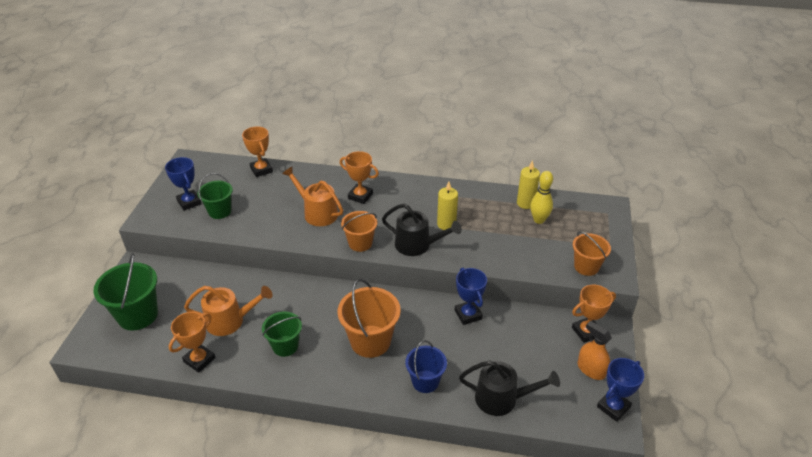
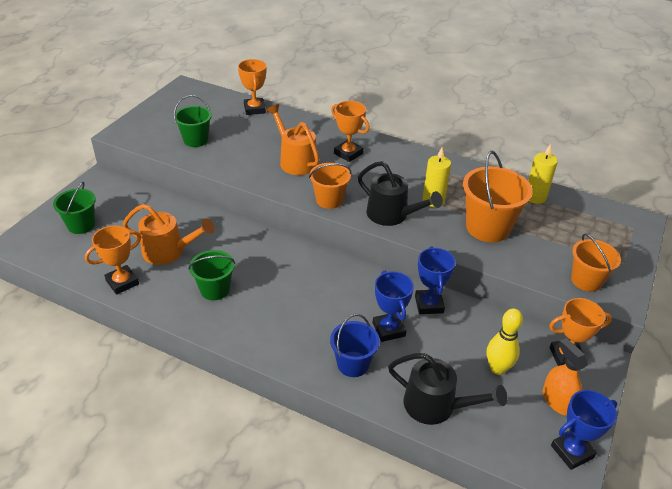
camera: 15 degrees right, 0 degrees up
green bucket [93,253,158,330] -> green bucket [53,182,96,234], size x0.64
blue trophy [165,157,202,211] -> blue trophy moved to [373,271,414,342]
orange bucket [338,279,401,358] -> orange bucket moved to [463,151,533,242]
yellow bowling pin [530,171,553,224] -> yellow bowling pin moved to [487,308,523,375]

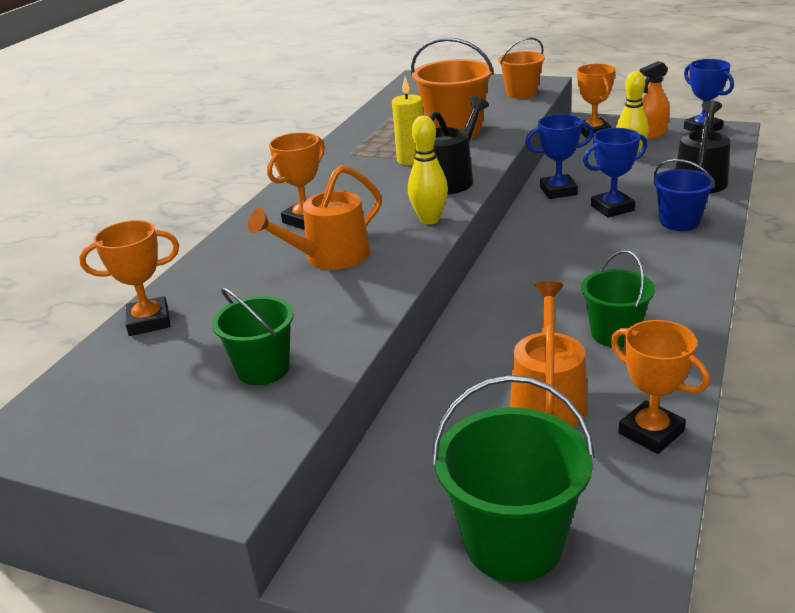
camera: 90 degrees left, 10 degrees down
green bucket [53,182,96,234] -> green bucket [432,375,595,582], size x1.57
orange bucket [309,163,351,209] -> yellow bowling pin [408,116,448,225]
yellow candle [528,144,558,204] -> none

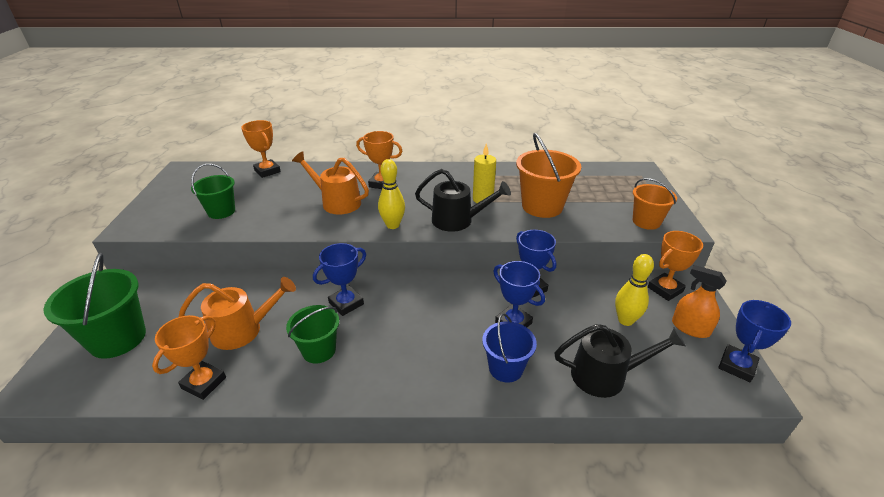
camera: 65 degrees right, 5 degrees up
none -> blue trophy [313,243,366,316]

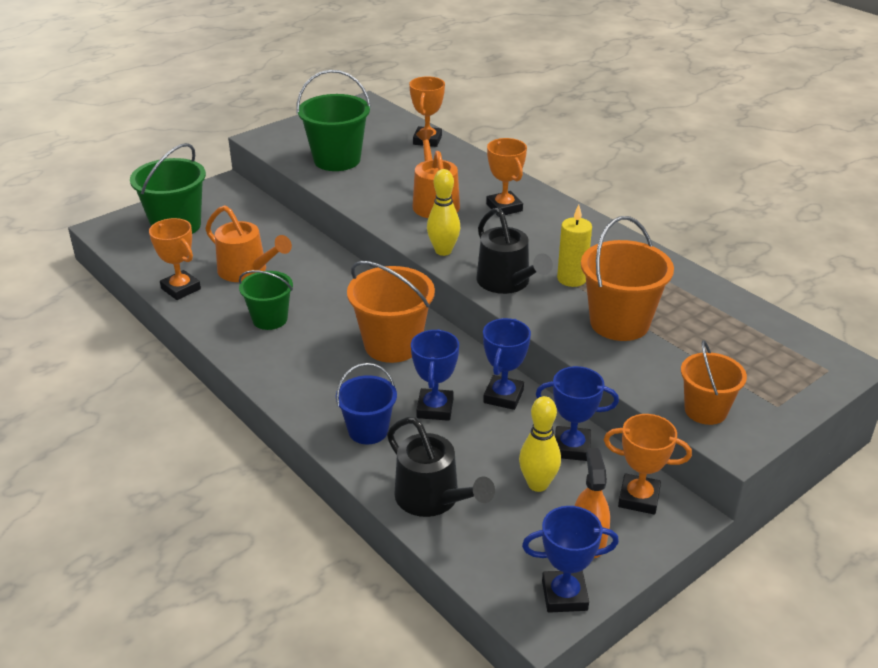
camera: 50 degrees right, 0 degrees up
orange trophy [152,315,226,400] -> orange trophy turned 60 degrees clockwise [149,218,201,300]
green bucket [191,164,235,219] -> green bucket [296,70,371,171], size x1.57
blue trophy [313,243,366,316] -> blue trophy moved to [536,366,619,461]
none -> orange bucket [347,261,435,363]

